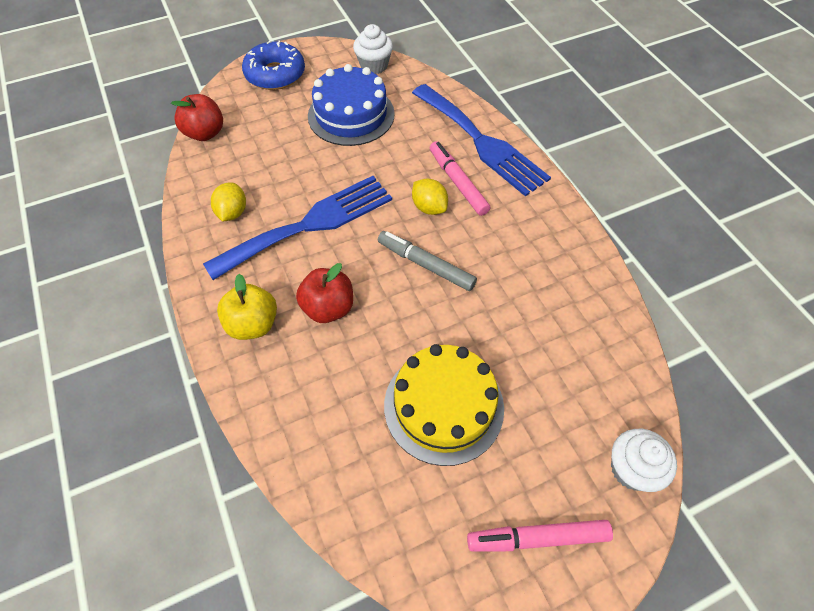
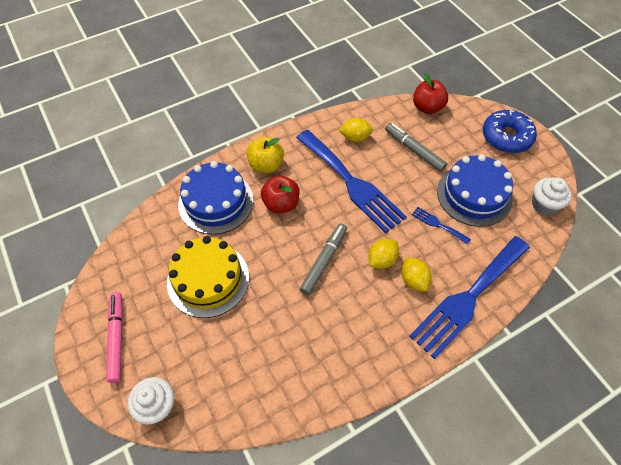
camera: 85 degrees right, 0 degrees up
pink marker [430,141,490,216] -> yellow lemon [401,257,432,292]
none -> blue cake [178,161,254,234]
none -> grey marker [385,123,447,172]
none -> blue fork [412,207,471,244]

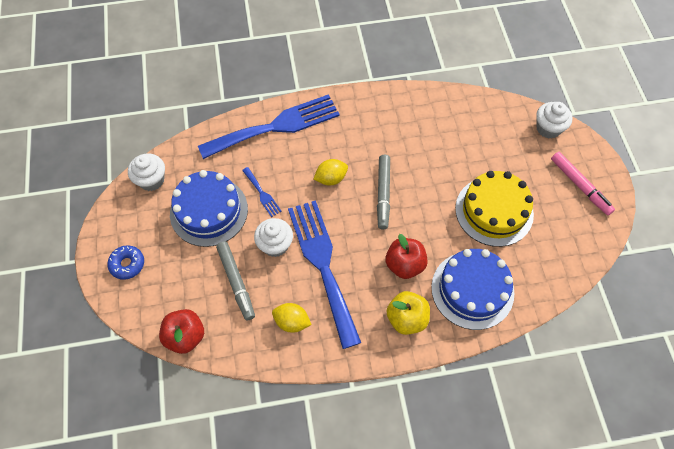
camera: 160 degrees left, 5 degrees up
pink marker [106,292,123,383] -> pink marker turned 45 degrees counterclockwise [551,152,615,215]
grey marker [300,223,347,295] -> grey marker turned 45 degrees counterclockwise [377,155,390,229]
yellow lemon [401,257,432,292] -> none
blue donut [483,109,537,153] -> blue donut [107,245,144,280], size x0.59
none -> white cupcake [254,218,293,257]

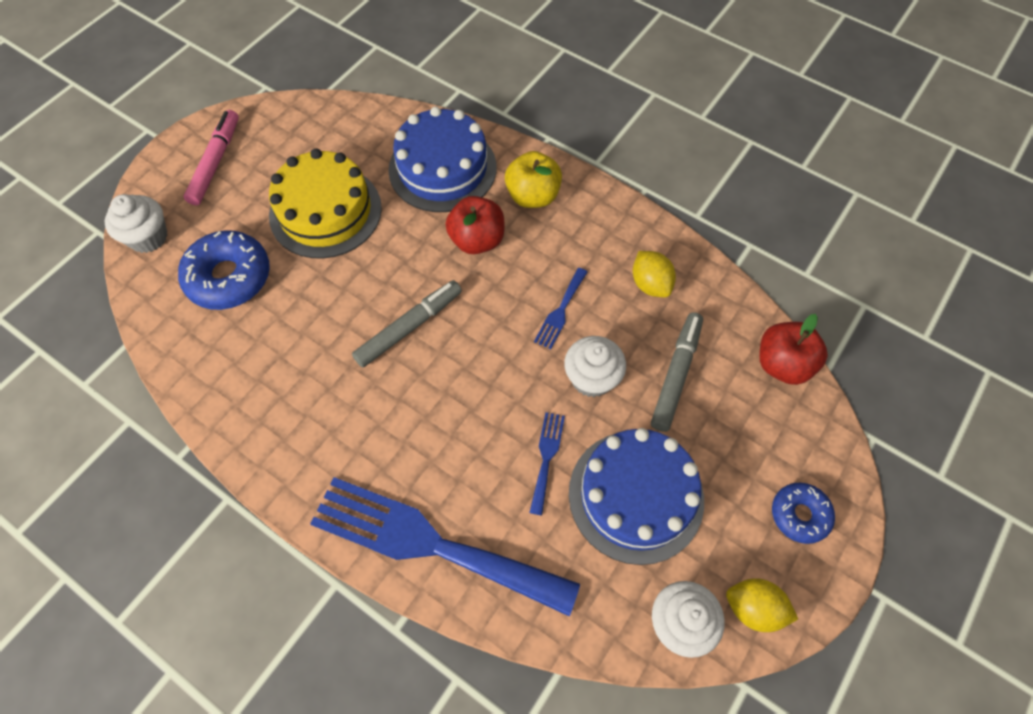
camera: 135 degrees left, 0 degrees up
blue fork [288,200,361,349] -> blue fork [534,268,587,349], size x0.41
yellow lemon [314,159,348,185] -> yellow lemon moved to [726,578,798,632]
none -> blue donut [178,230,270,310]

